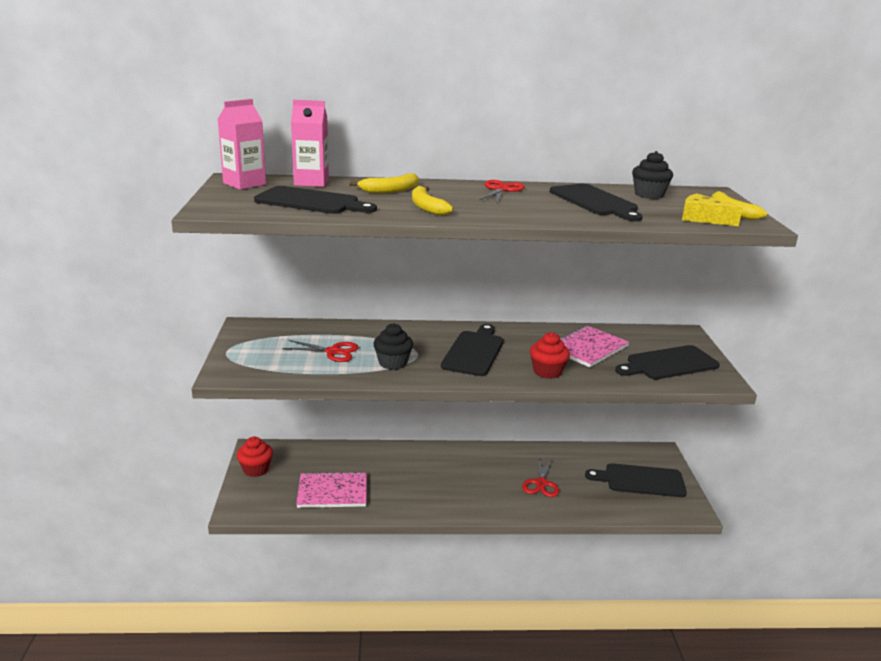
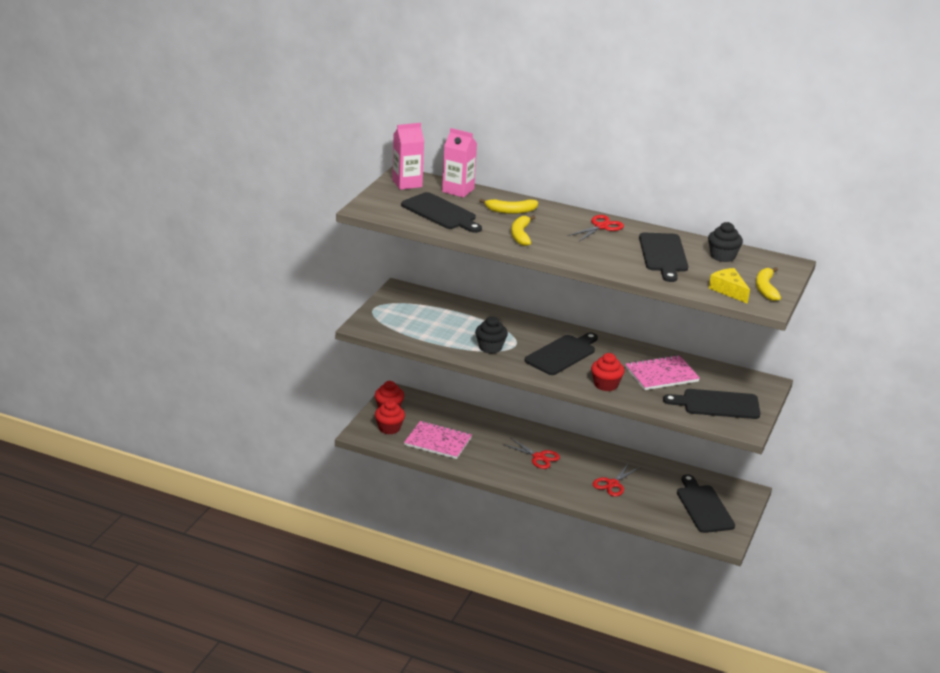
camera: 25 degrees right, 5 degrees up
red scissors [282,340,359,362] -> red scissors moved to [503,438,560,469]
black cutting board [585,463,687,497] -> black cutting board turned 45 degrees clockwise [677,474,735,533]
none -> red cupcake [375,400,405,434]

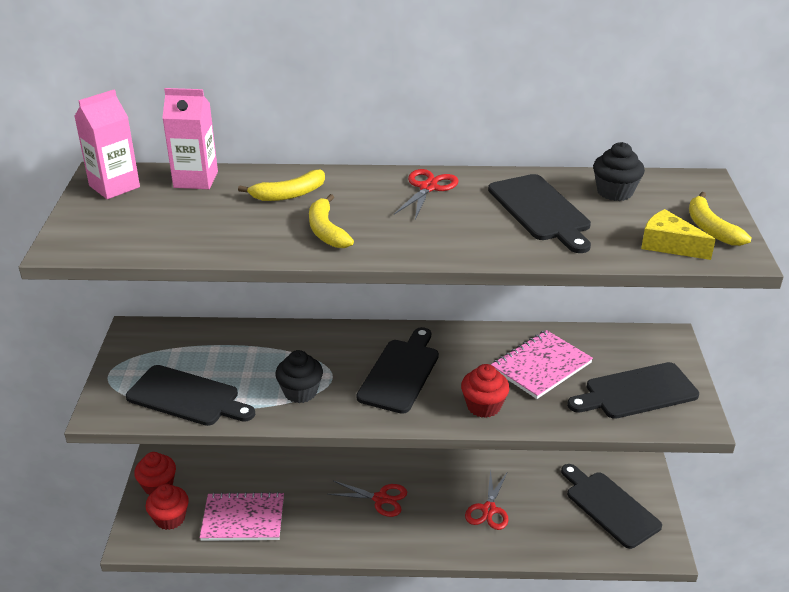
camera: 20 degrees left, 5 degrees up
black cutting board [401,192,482,233] -> black cutting board moved to [126,365,255,426]

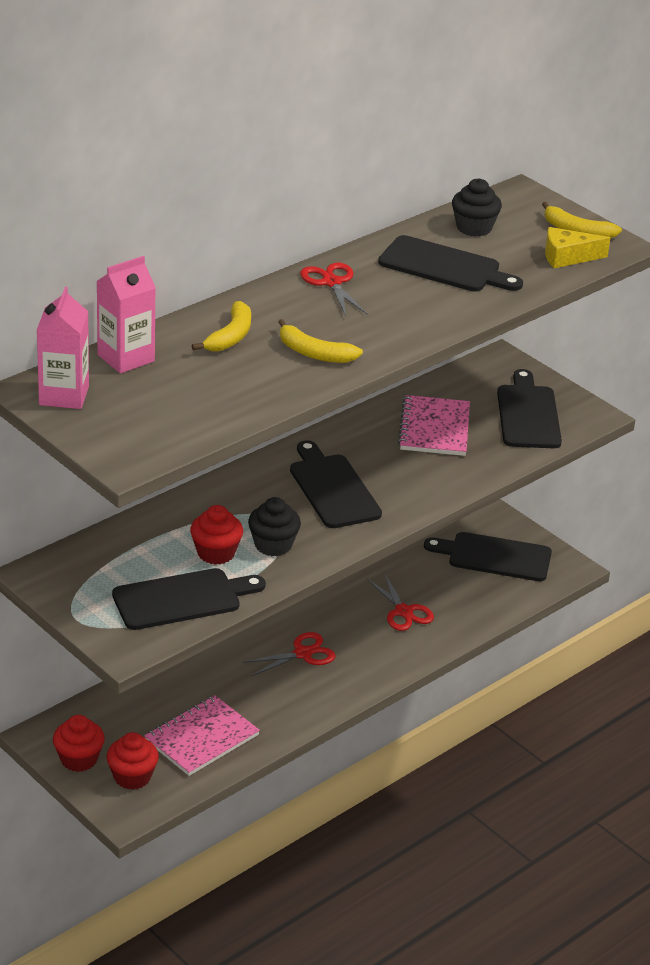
camera: 45 degrees left, 0 degrees up
red cupcake [461,364,510,418] -> red cupcake moved to [190,505,243,565]
black cutting board [567,362,699,419] -> black cutting board turned 150 degrees clockwise [497,369,562,448]

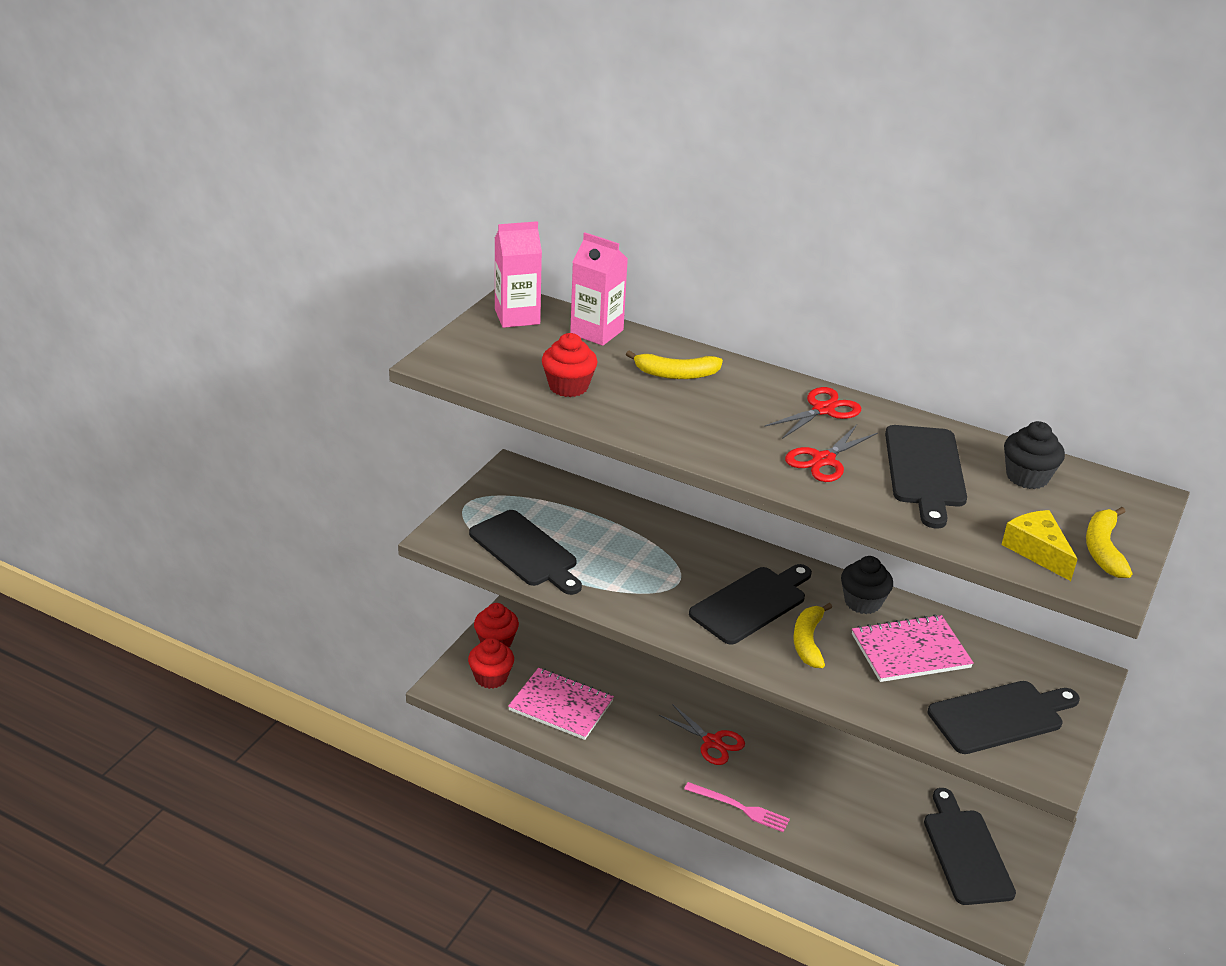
camera: 70 degrees right, 0 degrees up
red cupcake [190,505,243,565] -> red cupcake moved to [542,333,598,397]
black cupcake [248,497,301,556] -> black cupcake moved to [841,556,893,614]
yellow banana [279,319,363,363] -> yellow banana moved to [793,603,832,668]
red scissors [366,573,434,631] -> red scissors moved to [785,425,878,482]
none -> pink fork [684,782,790,832]

